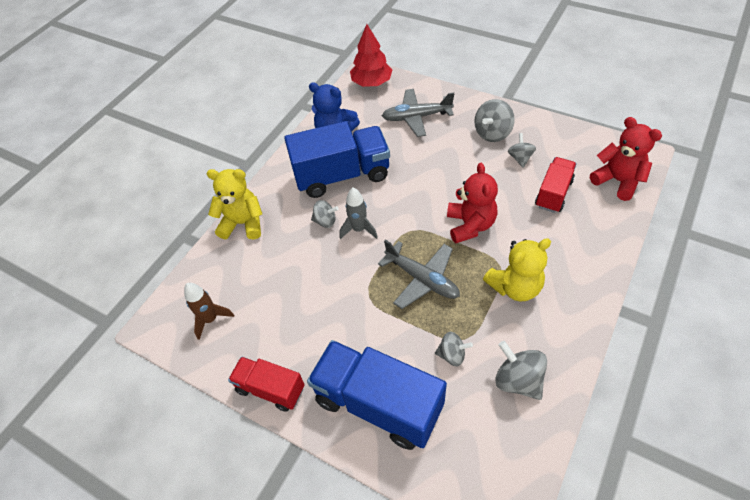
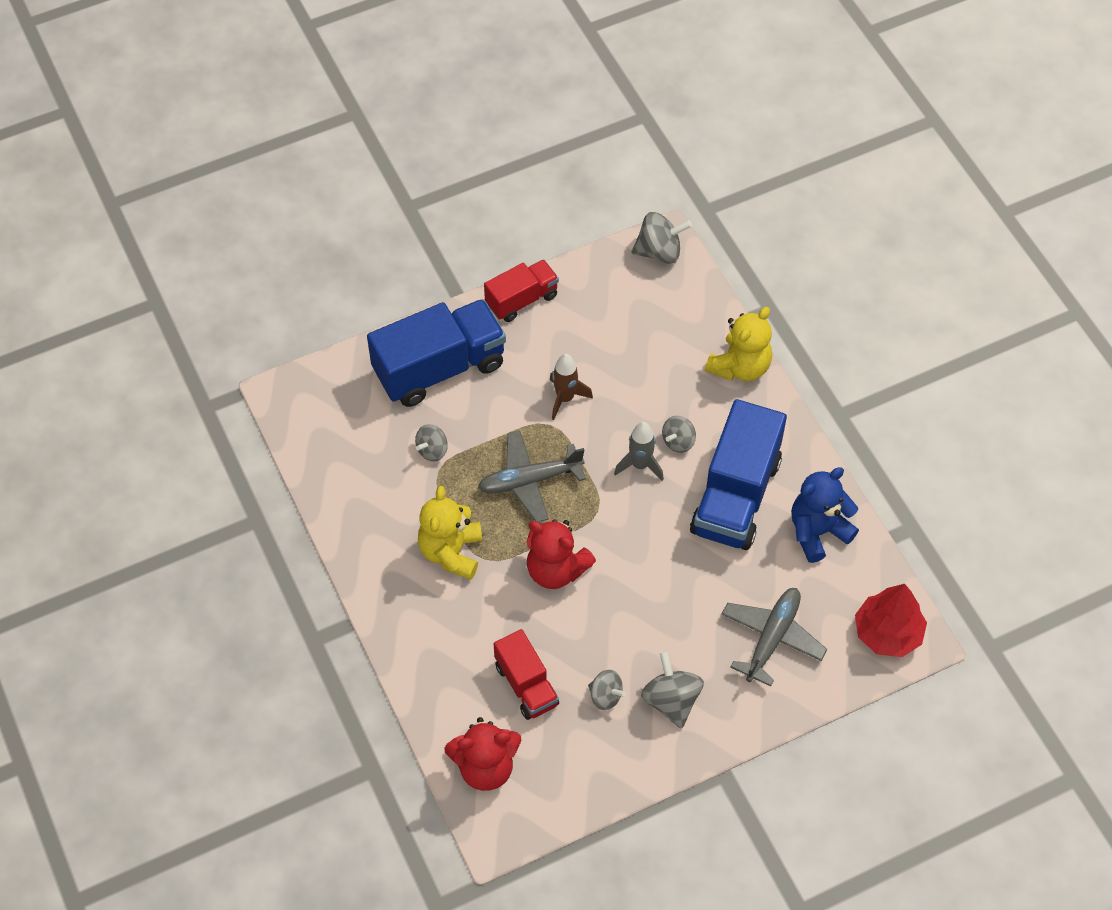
camera: 120 degrees right, 5 degrees up
brown rocket [184,283,234,340] -> brown rocket moved to [550,354,593,420]
grey spinning top [495,341,547,400] -> grey spinning top moved to [632,212,692,264]

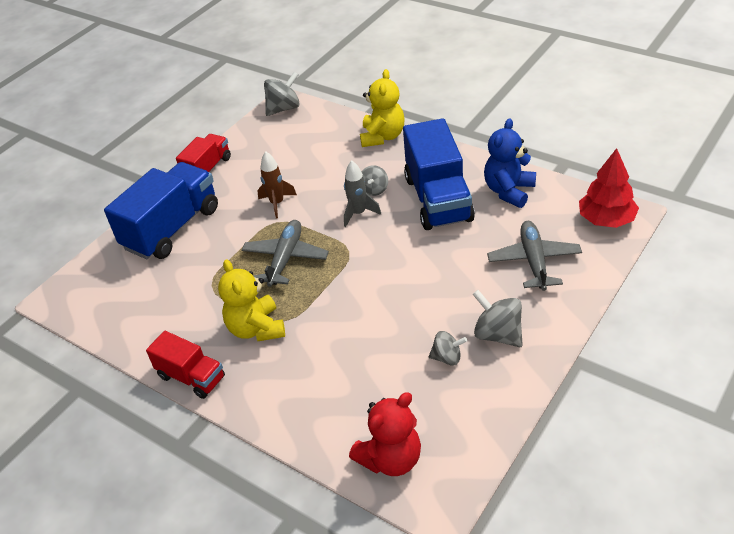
camera: 25 degrees left, 15 degrees down
grey spinning top [415,424,448,461] -> none
grey plane [478,431,586,522] -> grey plane turned 150 degrees clockwise [241,220,329,287]
red truck [494,629,559,720] -> red truck moved to [146,331,225,399]
red teddy bear [526,519,596,589] -> none

